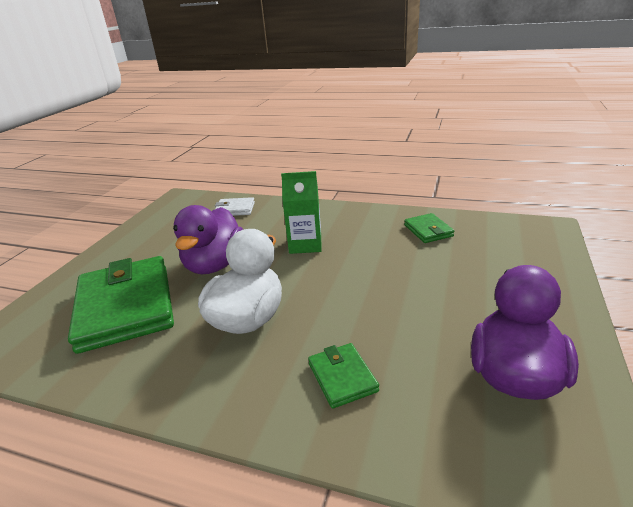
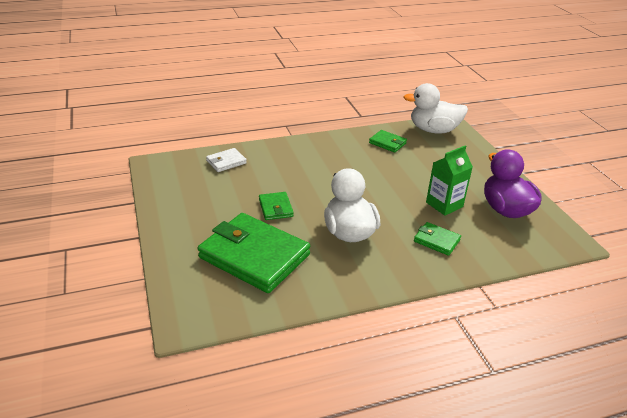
camera: 40 degrees left, 5 degrees up
purple duck [173,205,243,274] -> green wallet [259,192,294,220]
green carton [281,171,321,254] -> green carton moved to [426,146,473,216]
none -> white duck [404,83,468,134]

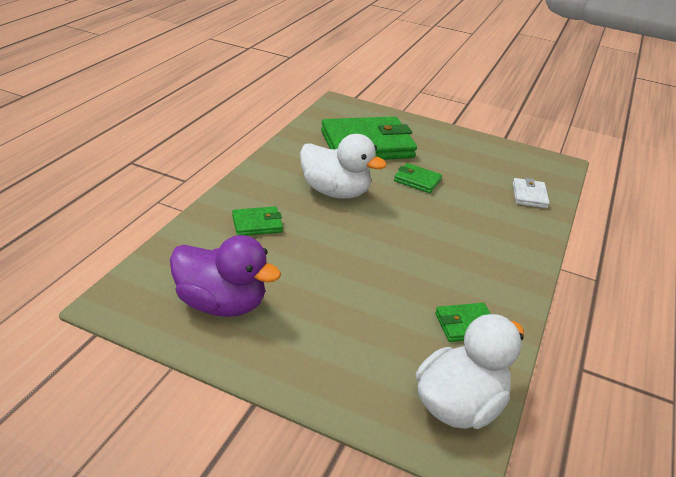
camera: 130 degrees right, 0 degrees up
green carton [426,146,473,216] -> none

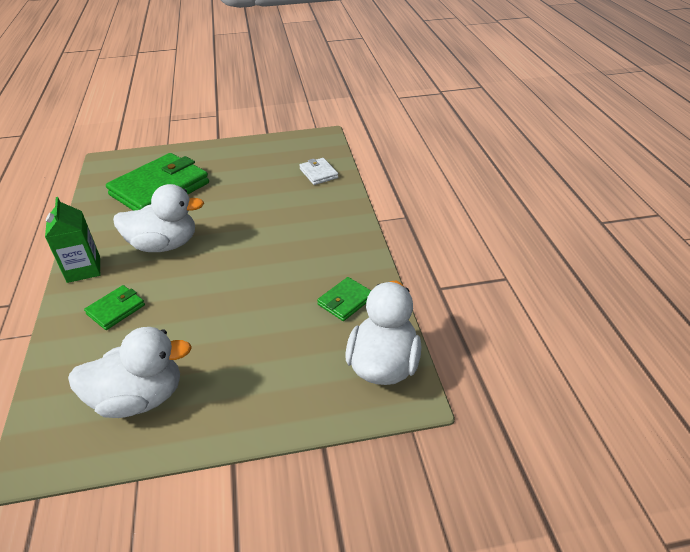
camera: 30 degrees left, 5 degrees up
purple duck [170,235,281,317] -> white duck [68,327,192,418]
green wallet [394,163,442,193] -> none
none -> green carton [45,197,100,283]

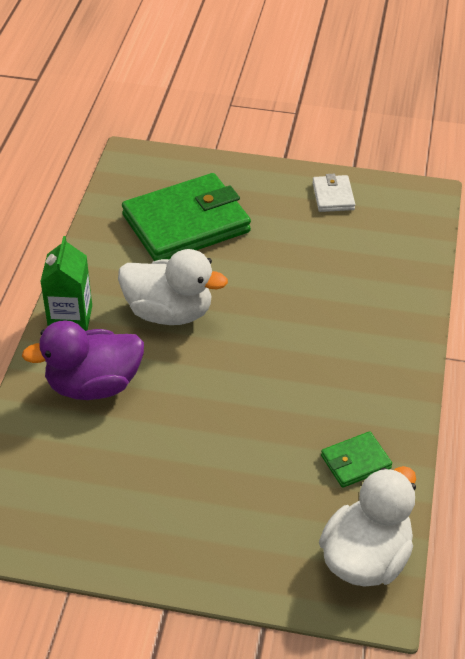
camera: 20 degrees right, 5 degrees up
white duck [68,327,192,418] -> none
green wallet [84,285,145,330] -> purple duck [22,320,144,400]
white wallet [299,158,338,185] -> white wallet moved to [312,174,355,212]

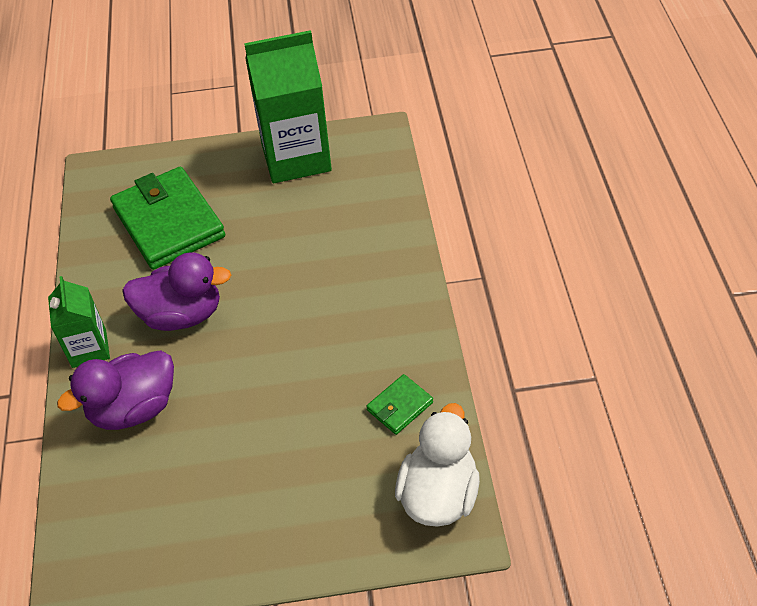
camera: 15 degrees left, 5 degrees up
white duck [118,249,228,325] -> purple duck [122,252,231,331]
green wallet [122,173,251,261] -> green wallet turned 75 degrees counterclockwise [110,167,225,270]
white wallet [312,174,355,212] -> green carton [244,30,332,183]

